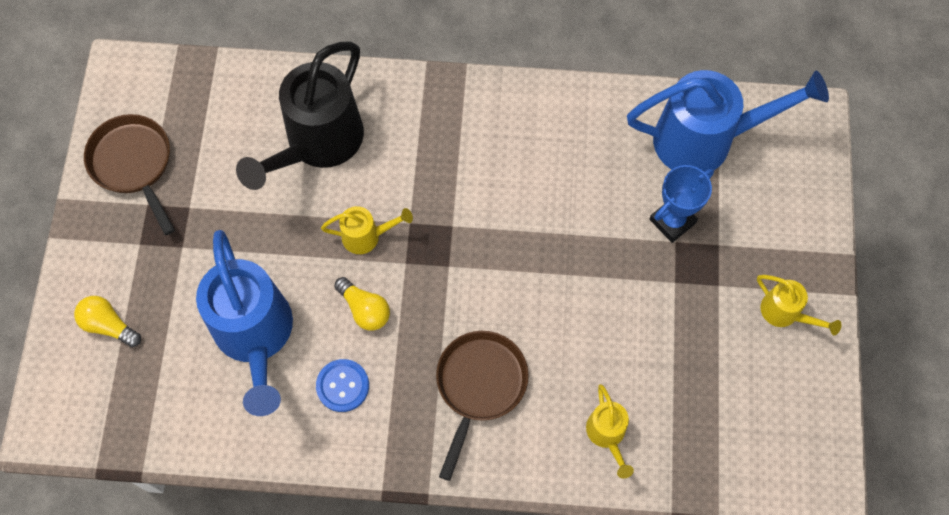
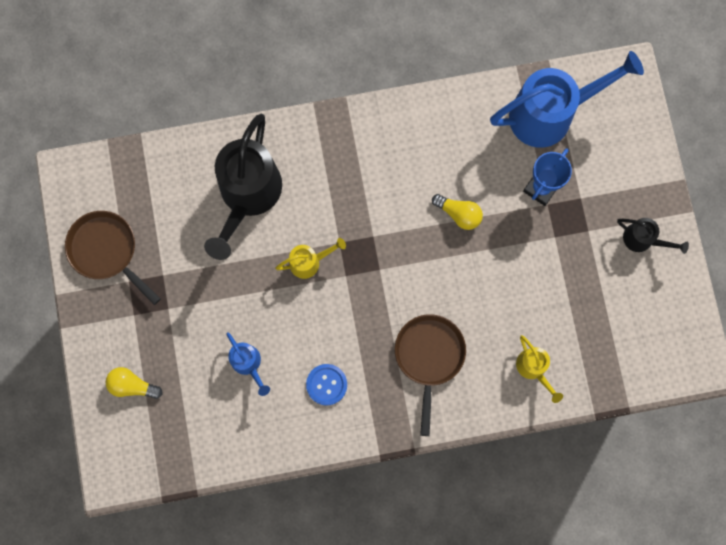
camera: 15 degrees left, 10 degrees up
blue watering can [196,230,293,416] -> blue watering can [226,332,270,396], size x0.47
yellow light bulb [334,277,390,331] -> yellow light bulb moved to [432,194,483,230]
yellow watering can [757,275,842,335] -> black watering can [617,218,689,254]

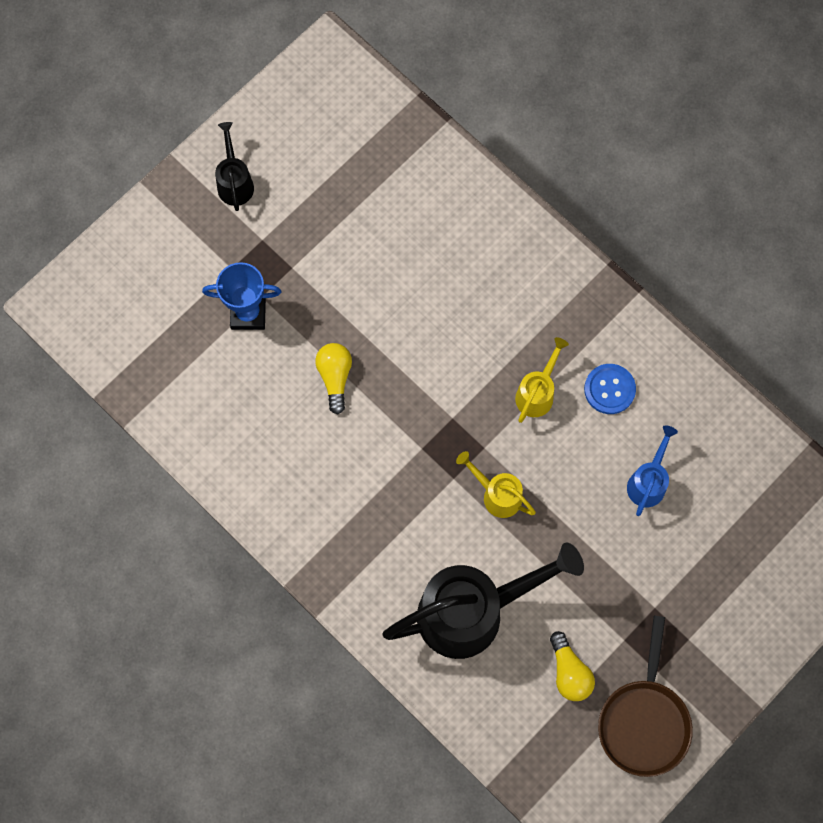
camera: 125 degrees left, 5 degrees down
yellow light bulb [106,367,163,399] -> yellow light bulb moved to [550,631,595,701]
brown pan [395,314,466,436] -> none
blue watering can [490,51,644,148] -> none
yellow watering can [516,335,563,403] -> yellow watering can moved to [515,337,569,423]

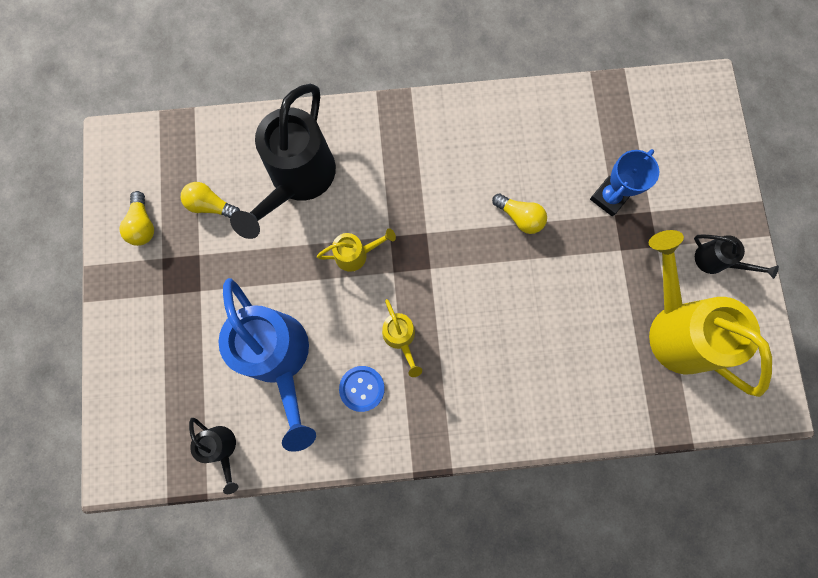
camera: 130 degrees right, 5 degrees up
brown pan [598,616,693,777] -> yellow light bulb [120,191,154,246]
blue watering can [627,425,678,516] -> blue watering can [218,278,316,452], size x2.12
none -> black watering can [189,418,239,494]
none -> yellow watering can [649,230,772,397]

